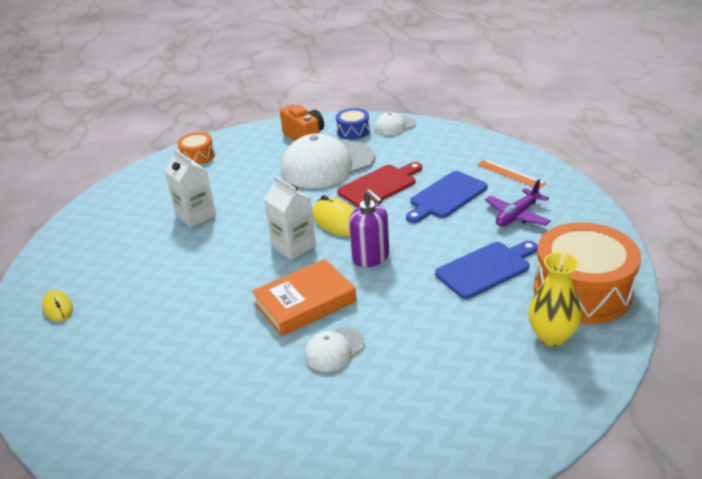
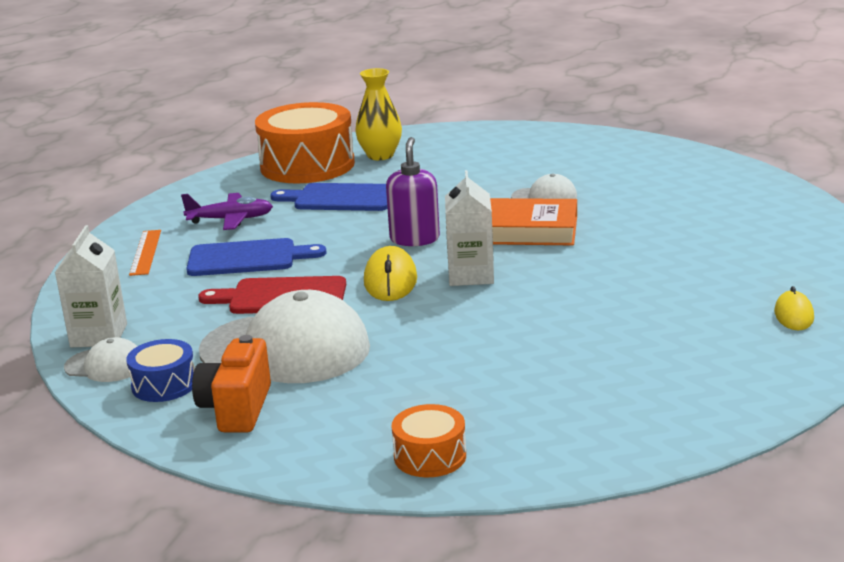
camera: 140 degrees left, 10 degrees down
white carton [164,149,216,228] -> white carton moved to [55,225,127,347]

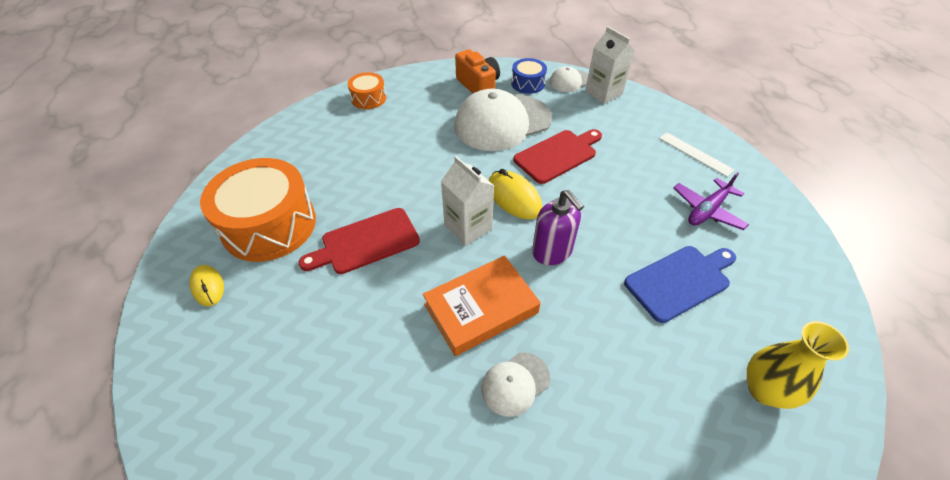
camera: 140 degrees right, 25 degrees up
orange ruler [129,230,161,276] -> white ruler [659,132,734,177]
blue cutting board [186,238,327,276] -> none
orange drum [255,102,355,183] -> orange drum moved to [200,158,316,262]
none -> red cutting board [299,208,420,274]

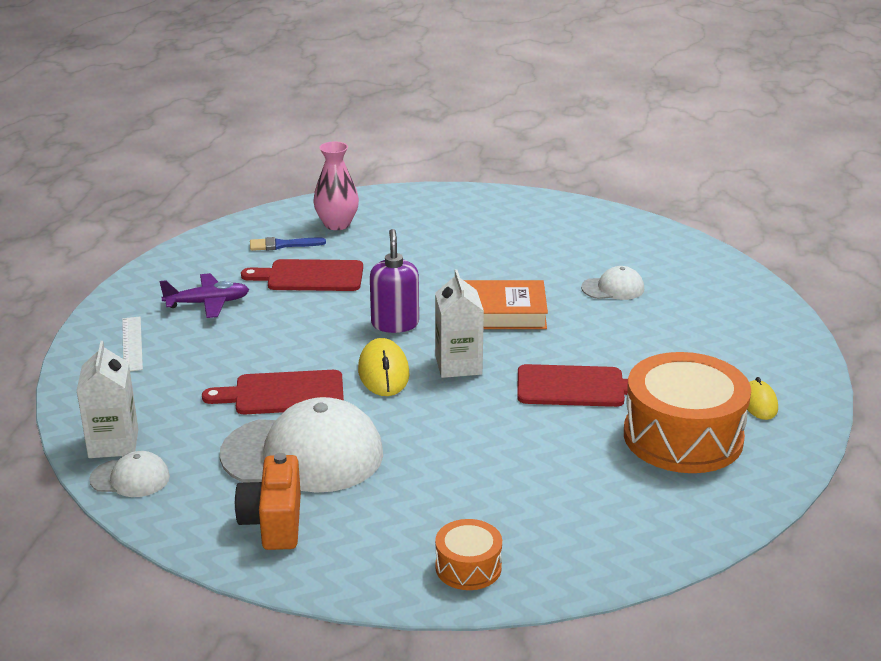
camera: 150 degrees left, 20 degrees down
white cap [481,352,550,417] -> white cap moved to [581,266,644,300]
blue drum [511,58,547,94] -> none
blue cutting board [624,246,736,323] -> red cutting board [241,259,363,291]
yellow vase [747,321,849,409] -> pink vase [313,141,359,230]
none -> blue brush [250,237,326,251]

